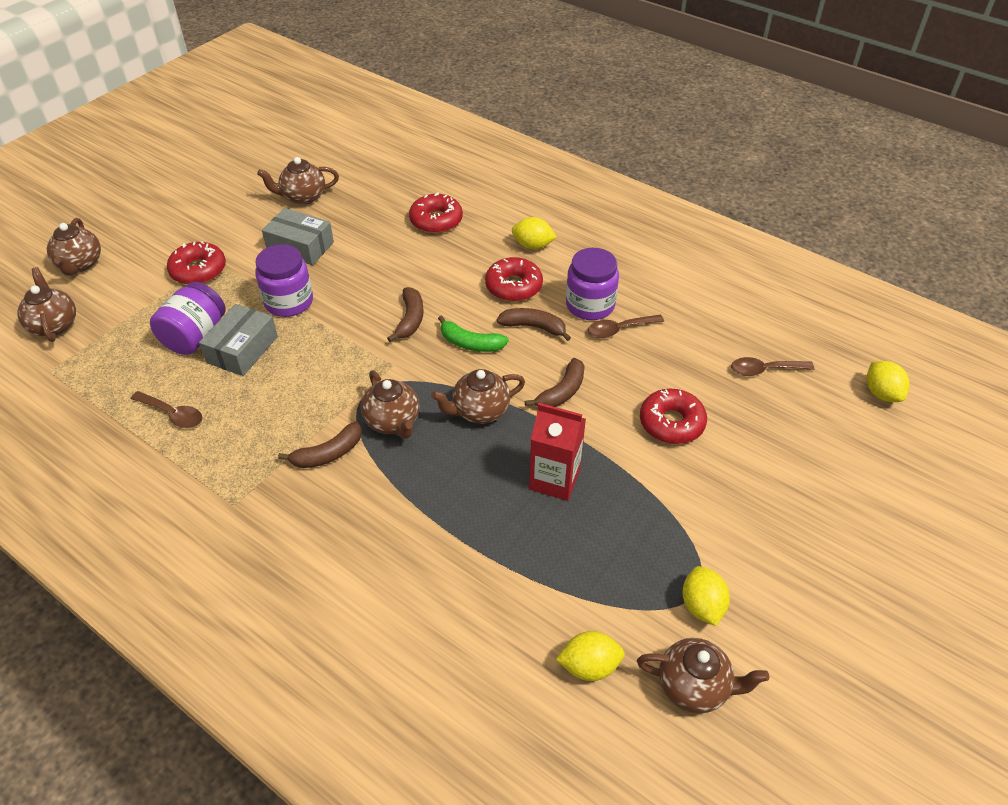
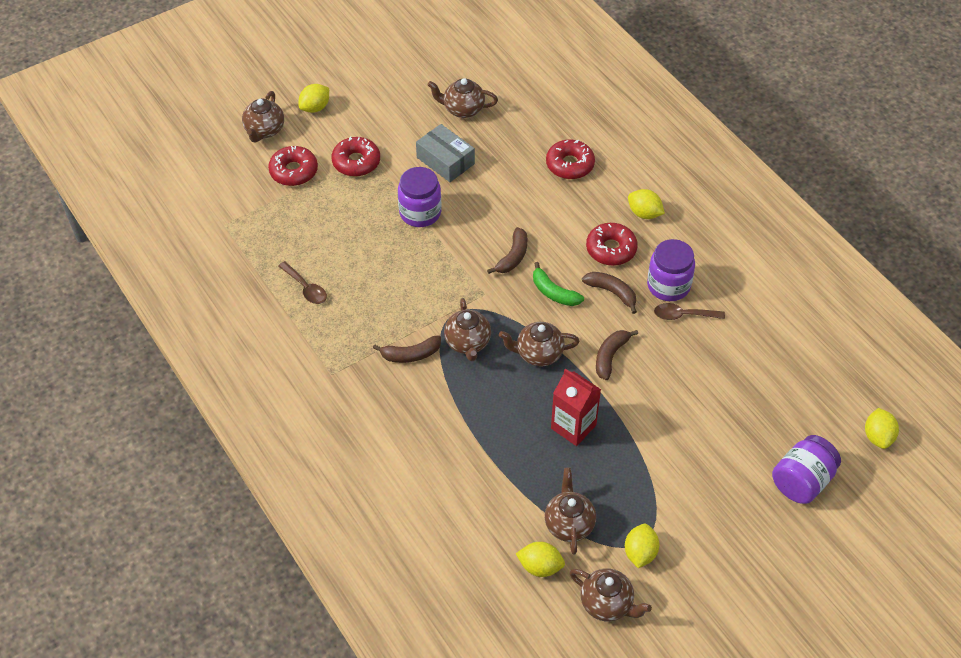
camera: 20 degrees right, 5 degrees up
brown teapot [17,267,76,342] -> brown teapot moved to [545,467,596,555]
purple jar [150,282,226,355] -> purple jar moved to [772,435,841,504]
grey box [199,304,278,376] -> none
brown banana [525,358,585,407] -> brown banana turned 150 degrees clockwise [596,330,638,380]
red donut [640,389,707,444] -> red donut moved to [268,146,318,186]
brown spoon [731,357,814,376] -> none
none -> yellow lemon [298,84,329,113]

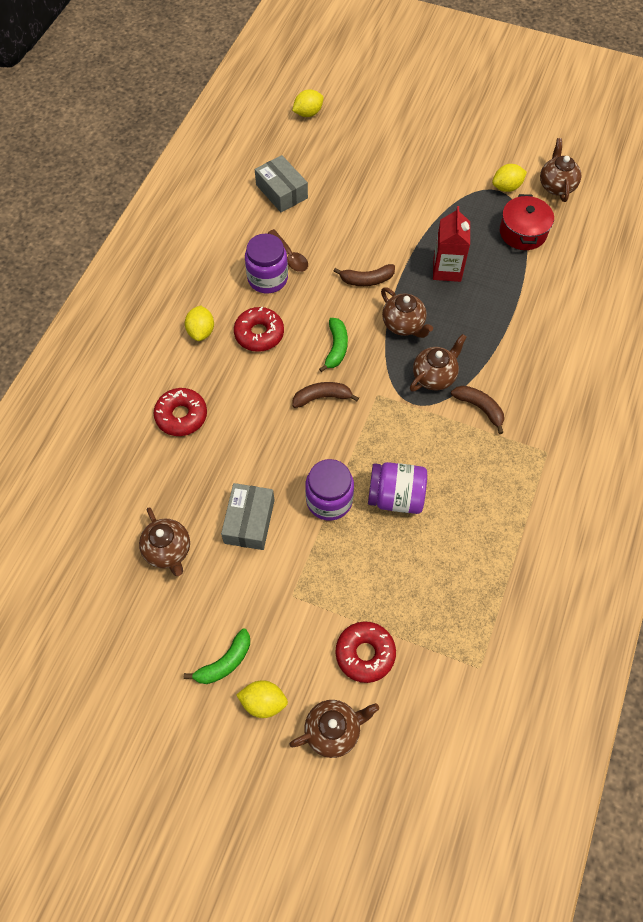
camera: 125 degrees left, 10 degrees up
brown spoon [278,261,327,304] -> none
red donut [331,136,380,177] -> none
yellow lemon [516,542,565,577] -> none
brown teapot [545,467,596,555] -> red pot [500,194,554,250]
brown banana [582,272,637,314] -> none
purple jar [772,435,841,504] -> purple jar moved to [368,462,427,514]
none -> green banana [184,629,250,684]
none -> grey box [255,155,308,212]

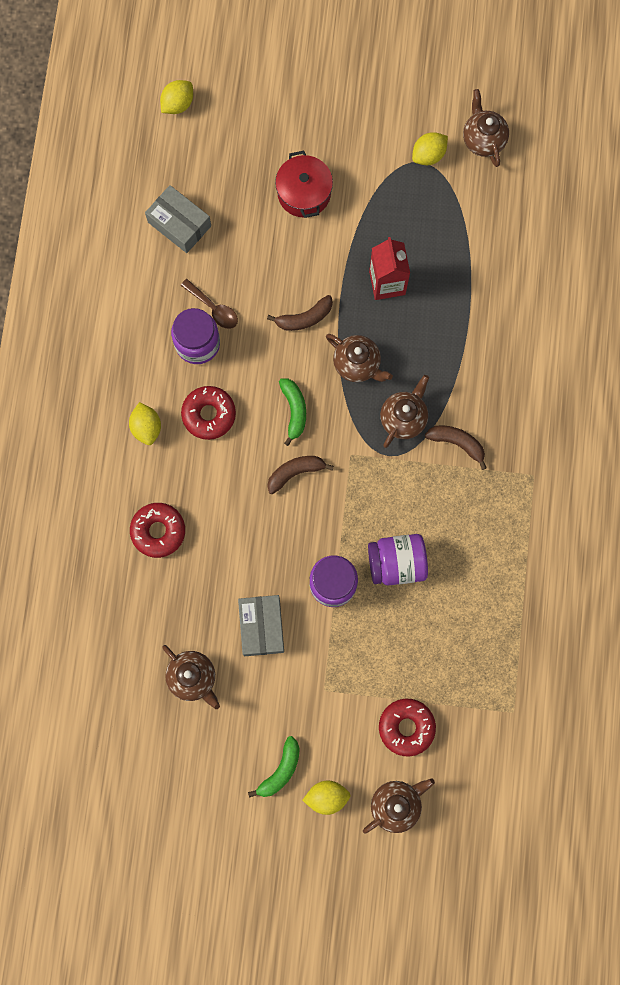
camera: 15 degrees left, 15 degrees up
red pot [500,194,554,250] -> red pot moved to [275,151,333,218]

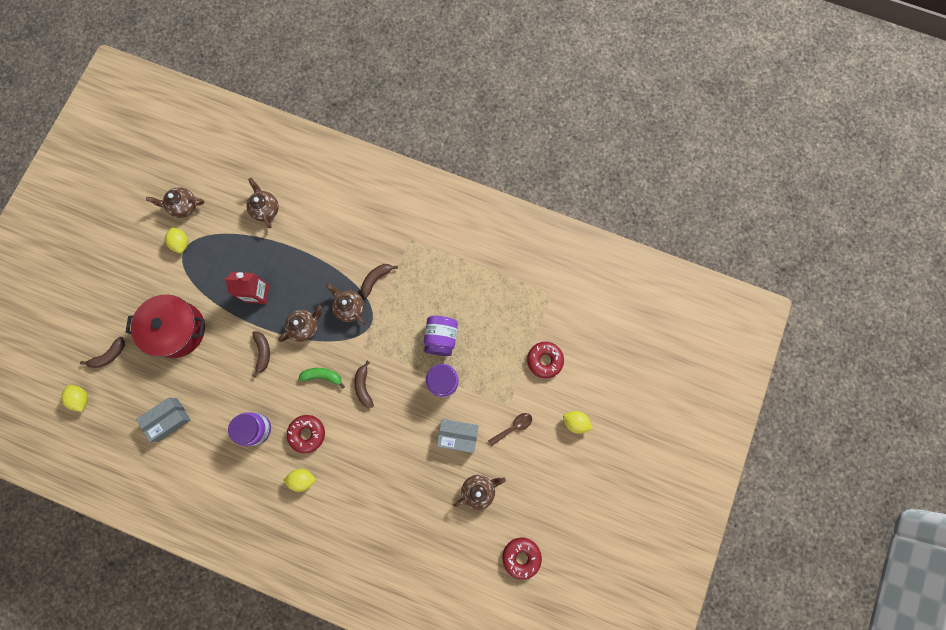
camera: 75 degrees left, 0 degrees up
red donut [130,503,185,558] -> red donut moved to [502,537,542,580]
brown spoon [180,279,238,329] -> brown spoon moved to [488,413,532,446]
green banana [248,736,300,798] -> none
red pot [275,151,333,218] -> red pot [126,295,205,358], size x1.55
yellow lemon [302,781,351,815] -> yellow lemon turned 75 degrees counterclockwise [563,411,592,434]
brown teapot [363,778,435,834] -> brown teapot moved to [246,177,279,228]
none -> brown banana [80,337,125,368]

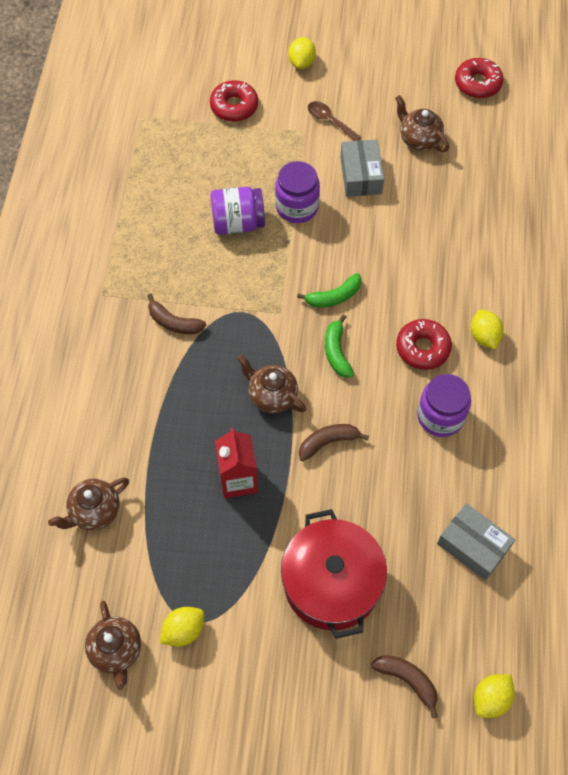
camera: 105 degrees left, 15 degrees down
brown teapot [326,283,366,325] -> none
brown banana [354,361,374,408] -> green banana [297,273,362,308]

